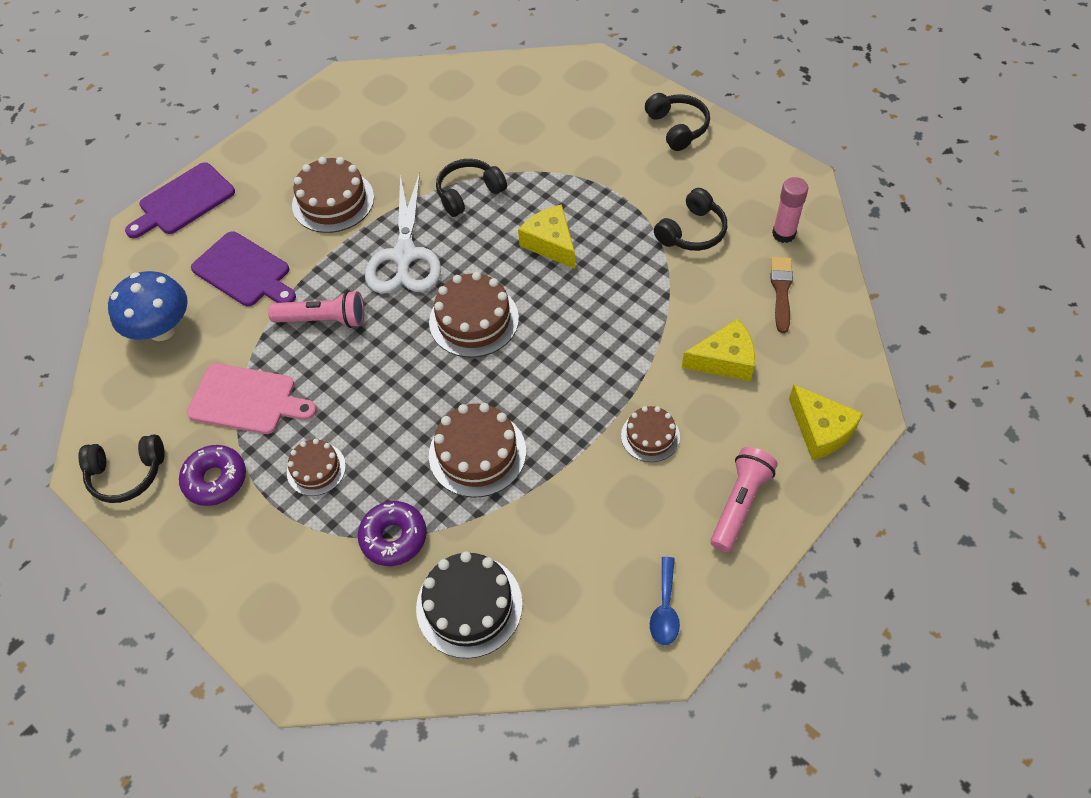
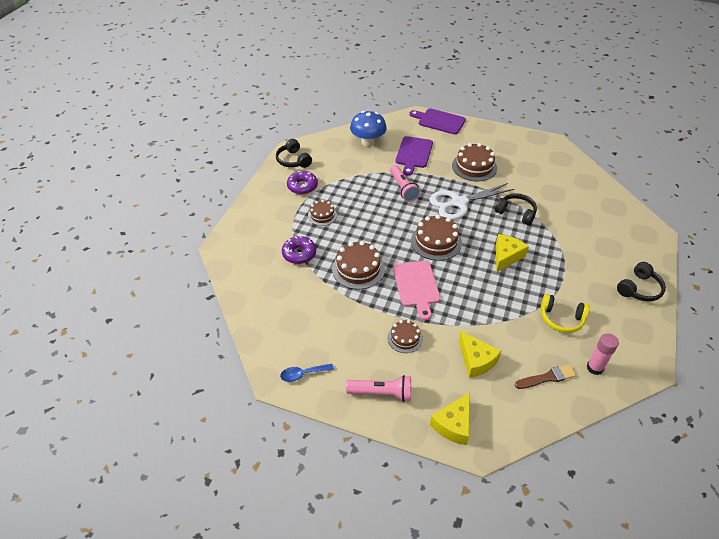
camera: 65 degrees right, 10 degrees down
pink cutting board [187,363,317,434] -> pink cutting board moved to [393,261,440,320]
black cake [416,551,523,658] -> none
black headphones [654,188,727,251] -> yellow headphones [541,294,590,333]

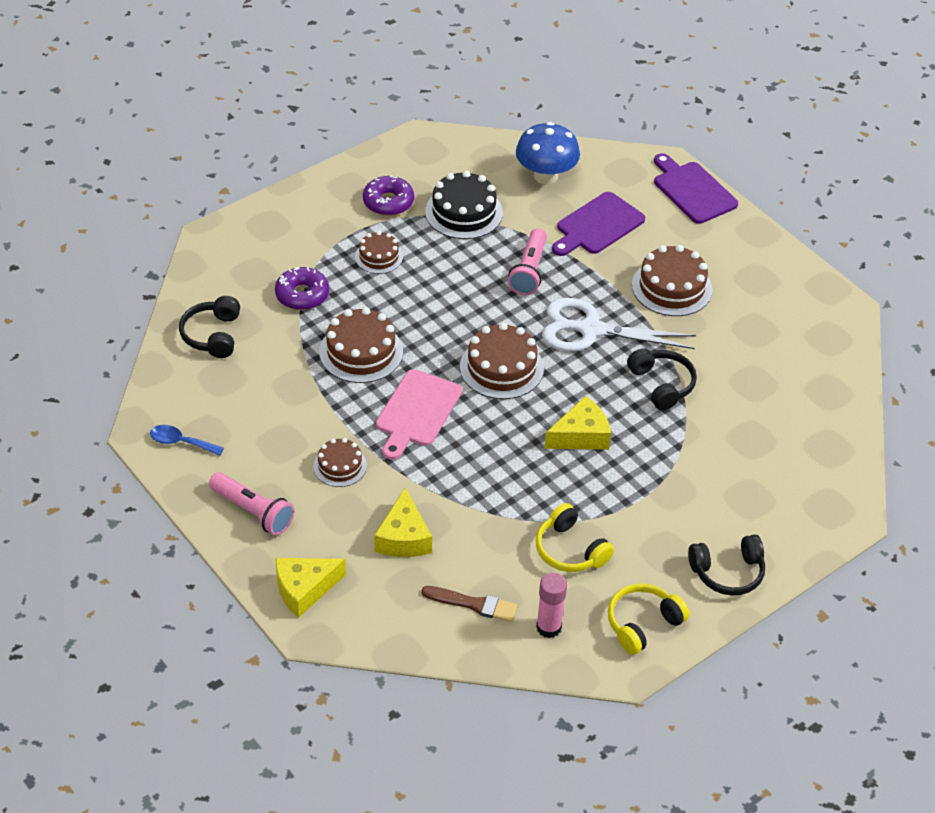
camera: 30 degrees right, 0 degrees up
black headphones [276,139,312,168] -> black headphones moved to [179,296,240,358]
none -> black cake [425,171,503,239]
none -> yellow headphones [608,584,690,655]

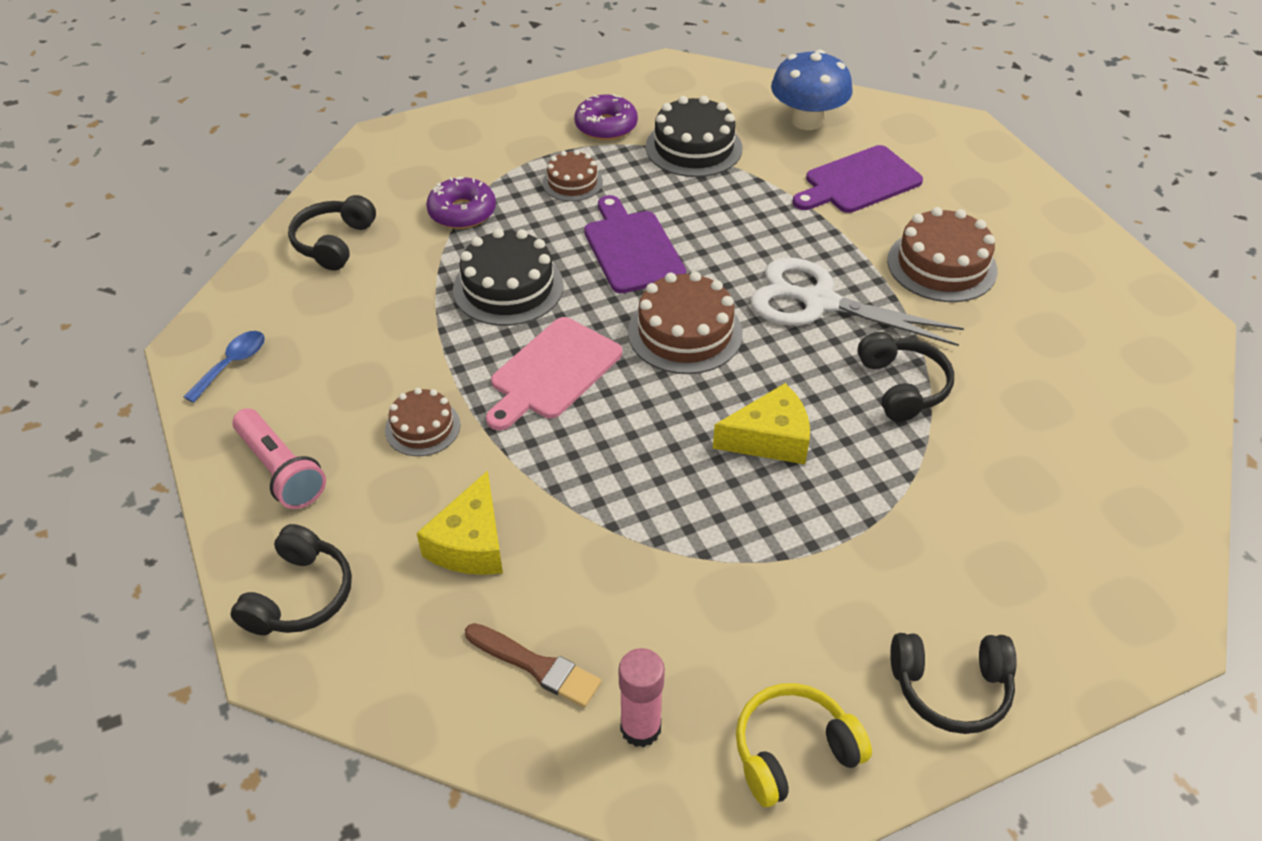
camera: 15 degrees right, 0 degrees up
blue spoon [150,425,224,456] -> blue spoon turned 90 degrees clockwise [184,331,265,403]
yellow cheese [276,558,346,618] -> black headphones [231,524,352,635]
brown cake [319,307,403,383] -> black cake [453,228,564,326]
pink flashlight [508,228,547,295] -> none
yellow headphones [536,503,614,572] -> none
purple cutting board [654,153,738,224] -> purple cutting board moved to [584,195,686,293]

